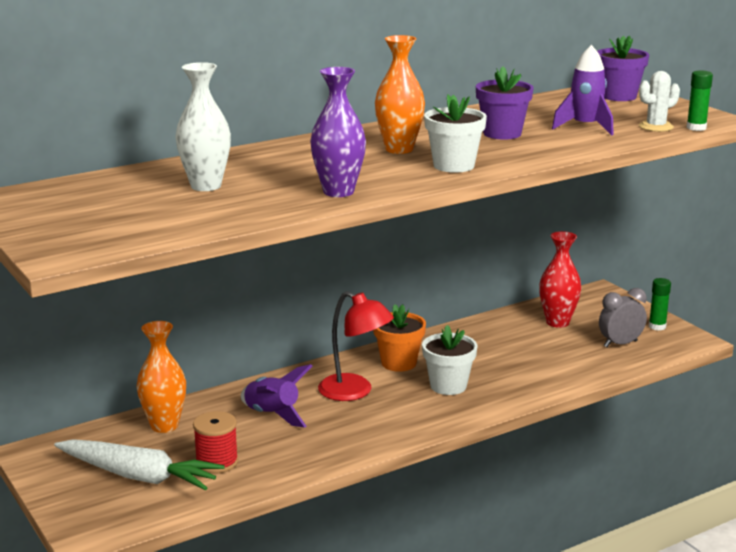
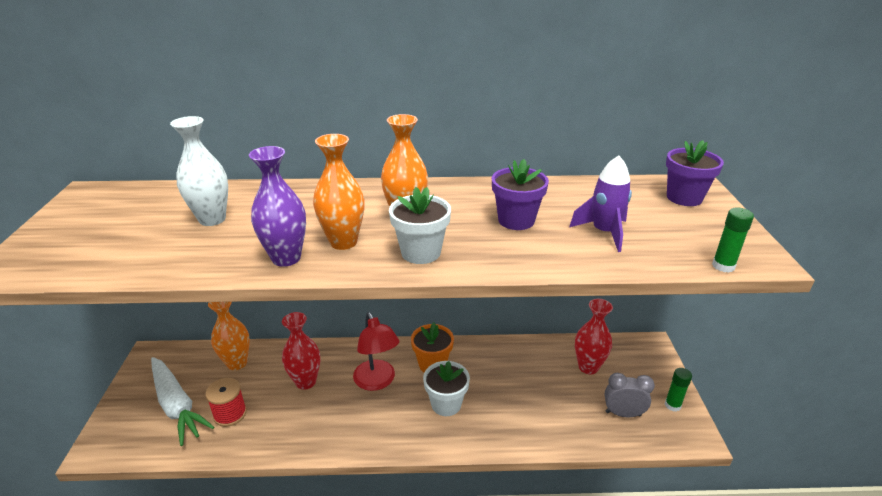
camera: 30 degrees right, 10 degrees up
purple rocket [241,364,312,428] -> red vase [282,312,320,390]
white cactus [639,71,680,132] -> none
none -> orange vase [313,134,365,250]

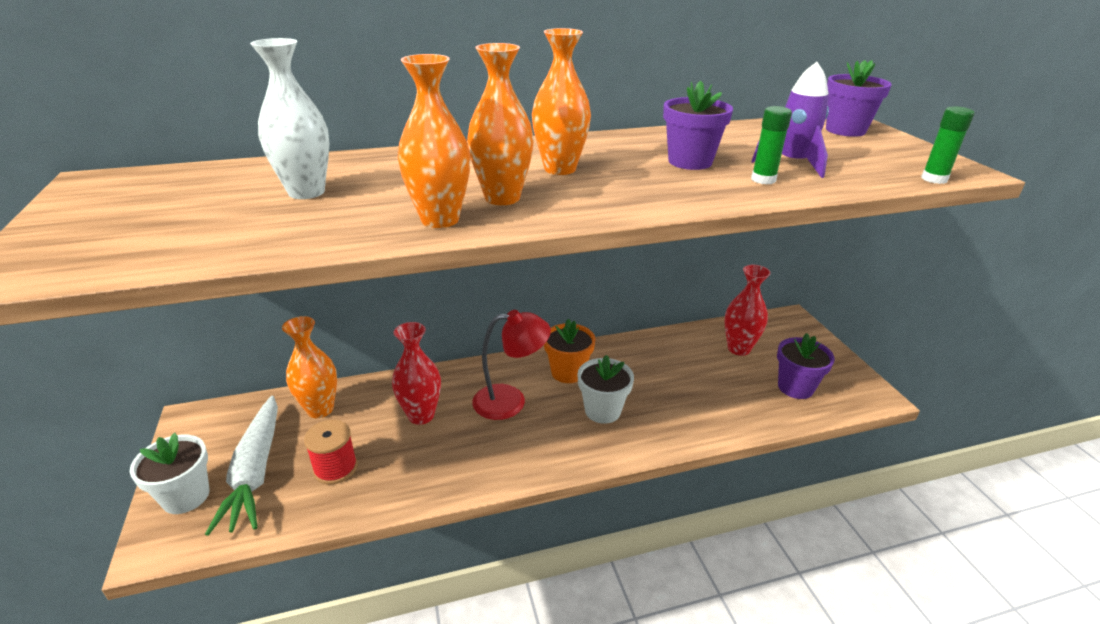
camera: 15 degrees left, 0 degrees up
white carrot [151,357,214,446] -> white carrot turned 45 degrees clockwise [205,395,278,536]
purple vase [249,146,306,267] -> orange vase [398,54,470,228]
red lamp [353,312,399,391] -> red lamp turned 60 degrees counterclockwise [472,310,551,420]
white flower pot [389,187,451,264] -> white flower pot moved to [130,433,210,514]
grey clock [605,373,655,417] -> purple flower pot [777,333,835,399]
green glue stick [665,368,692,412] -> green glue stick moved to [751,106,792,184]

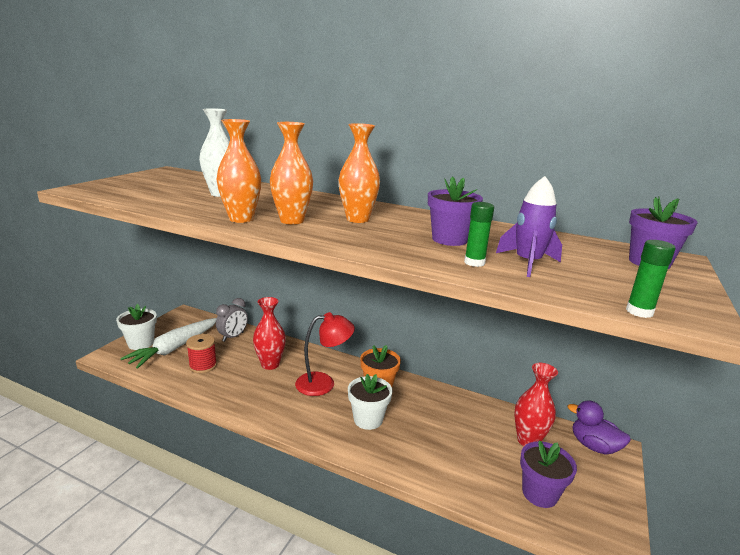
camera: 40 degrees right, 10 degrees down
orange vase [282,316,337,418] -> grey clock [216,298,248,342]
red lamp [472,310,551,420] -> red lamp turned 45 degrees counterclockwise [295,312,355,396]
none -> purple duck [568,400,631,455]

